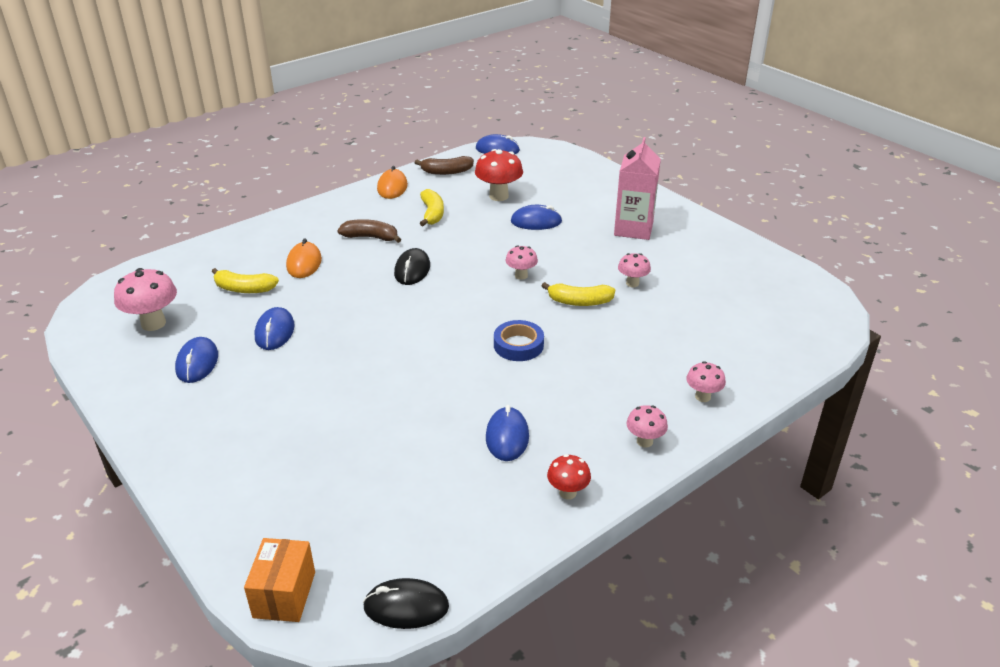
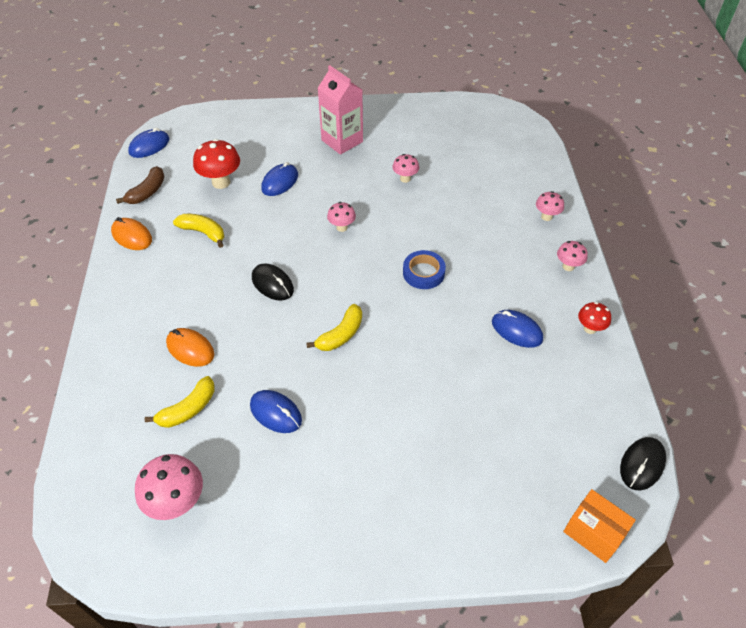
camera: 55 degrees left, 15 degrees up
blue mouse [175,337,218,383] -> none
brown banana [337,219,401,243] -> none
yellow banana [542,282,615,306] -> yellow banana moved to [306,304,362,351]

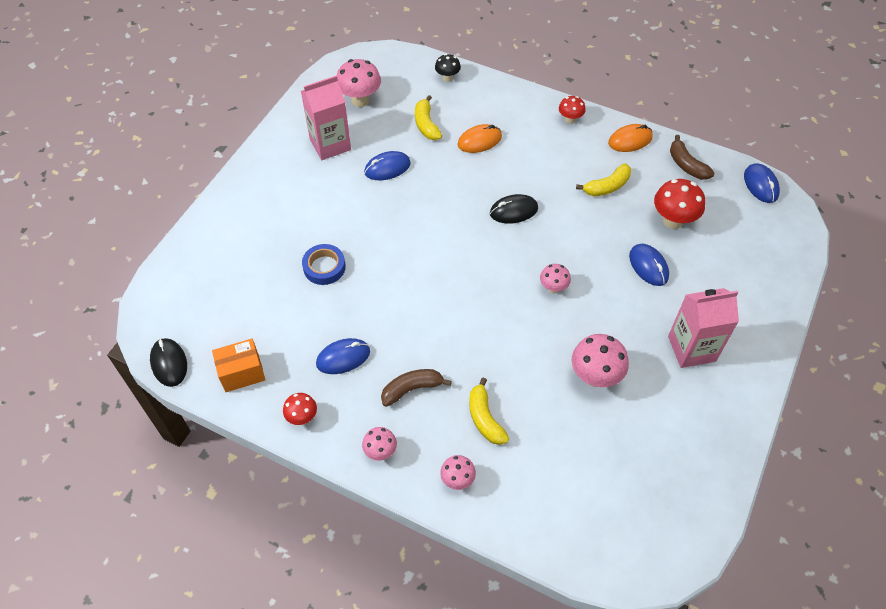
camera: 120 degrees right, 5 degrees up
yellow banana [306,304,362,351] -> yellow banana moved to [469,378,509,445]
pink mushroom [392,154,419,183] -> pink mushroom [572,334,629,387], size x1.70
blue tape [403,250,446,289] -> blue tape moved to [302,244,346,285]
orange box [563,489,636,563] -> orange box moved to [212,339,265,392]
none -> pink carton [301,76,351,160]
none -> brown banana [381,369,452,407]
none -> black mushroom [435,54,461,82]
none -> red mushroom [559,96,586,124]

